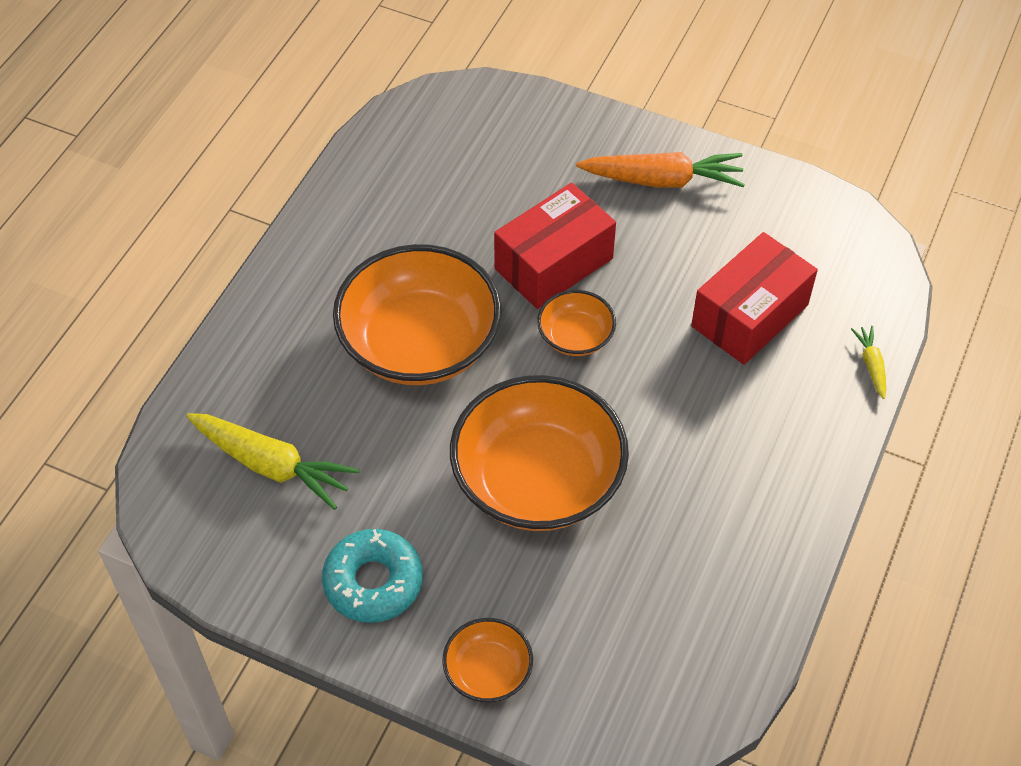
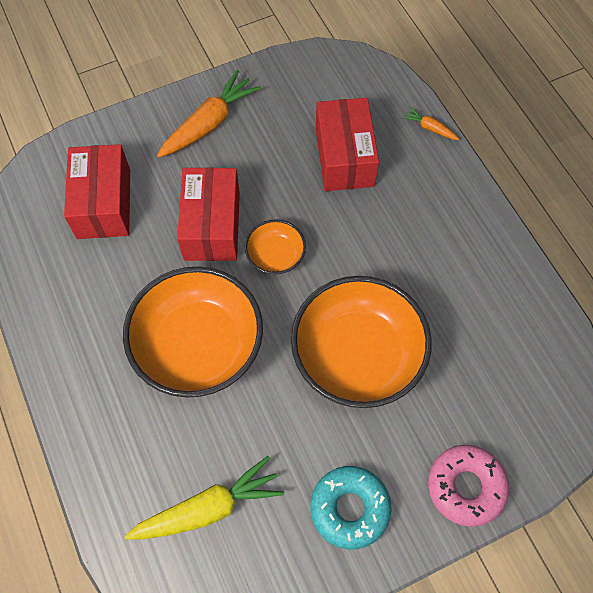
camera: 50 degrees left, 10 degrees up
orange bowl [442,618,533,702] -> pink donut [428,445,509,527]
yellow carrot [851,326,886,399] -> orange carrot [401,107,459,140]
none -> red box [64,144,130,239]

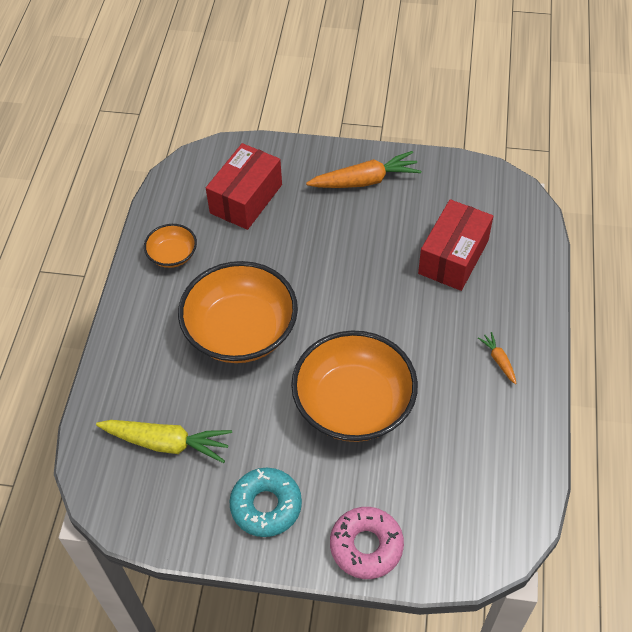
camera: 35 degrees right, 10 degrees down
red box [177,167,240,261] -> none
orange bowl [244,219,306,275] -> orange bowl moved to [144,224,197,268]
orange carrot [401,107,459,140] -> orange carrot moved to [478,332,517,384]

